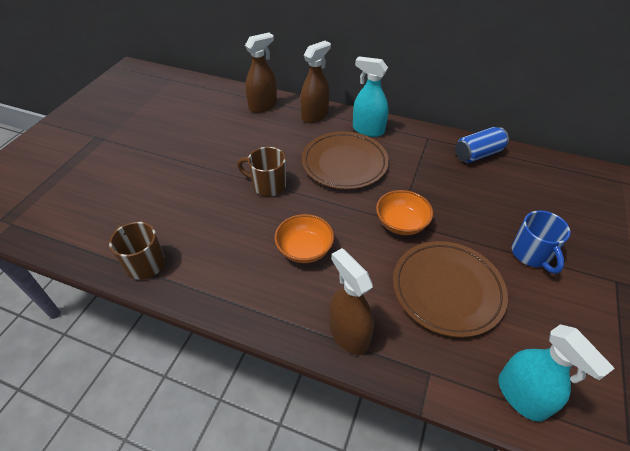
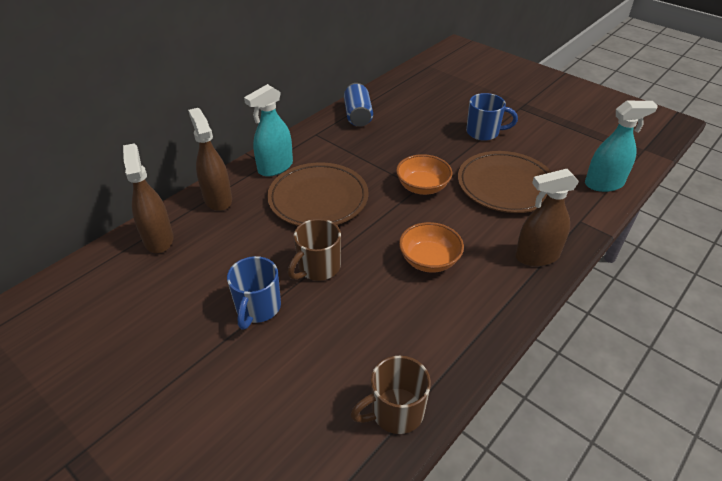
camera: 70 degrees left, 5 degrees down
none -> blue mug [227,256,281,329]

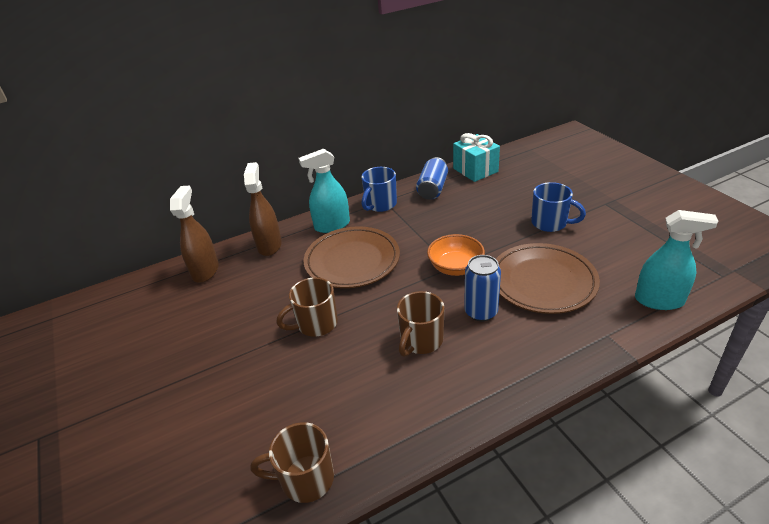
camera: 25 degrees right, 5 degrees down
blue mug [227,256,281,329] -> blue mug moved to [361,167,397,212]
orange bowl [399,222,464,273] -> brown mug [397,291,444,357]
brown spray bottle [515,169,579,266] -> none
none -> turquoise gift [453,133,500,182]
none -> blue can [464,255,501,321]

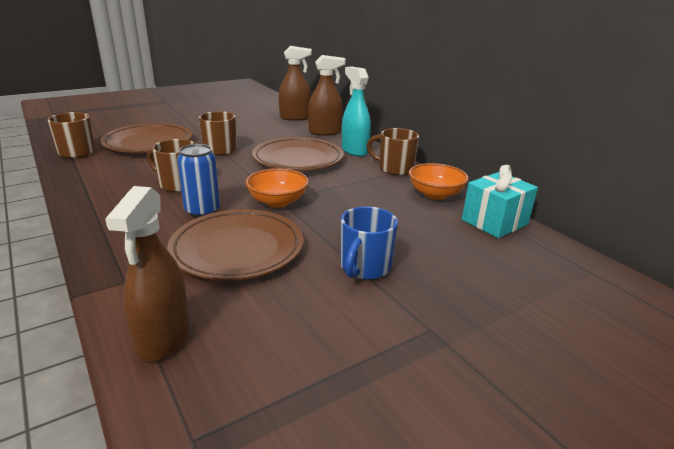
camera: 80 degrees right, 10 degrees down
blue mug [361,167,397,212] -> brown mug [366,128,419,176]
blue can [416,157,448,199] -> orange bowl [409,163,469,200]
turquoise spray bottle [635,210,718,310] -> brown spray bottle [105,186,189,362]
none -> brown plate [100,123,192,153]

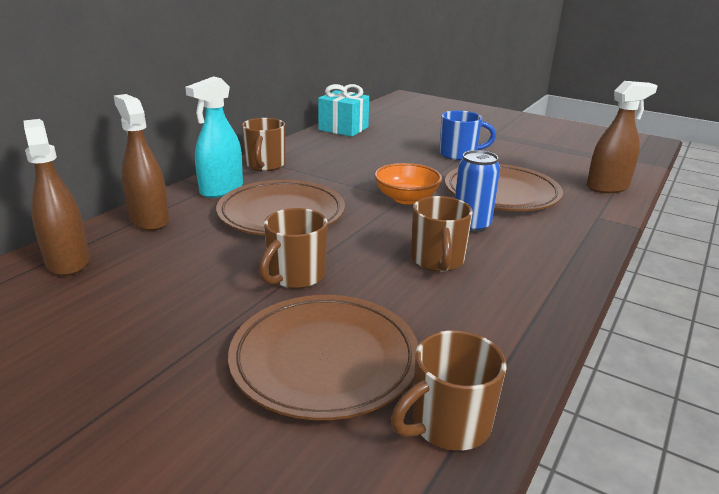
camera: 115 degrees left, 0 degrees up
orange bowl [409,163,469,200] -> none

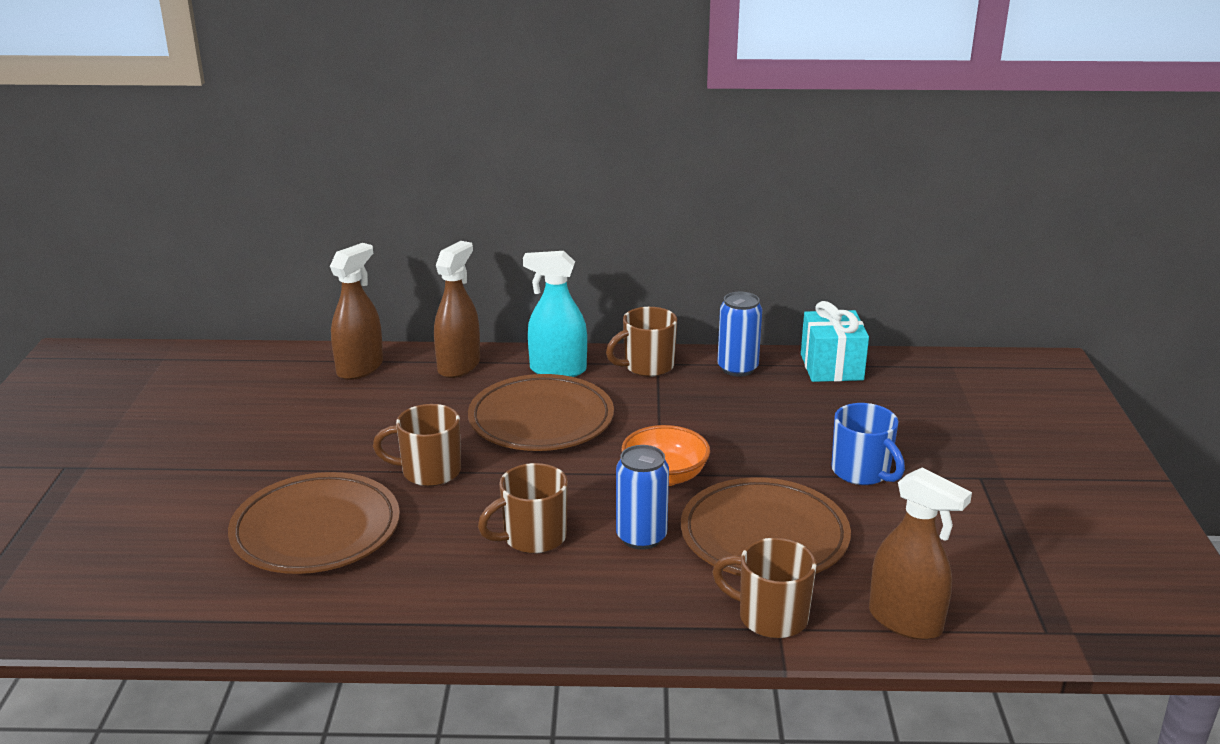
camera: 60 degrees right, 0 degrees up
brown mug [391,330,507,451] -> brown mug moved to [712,538,817,638]
none -> blue can [717,292,762,377]

